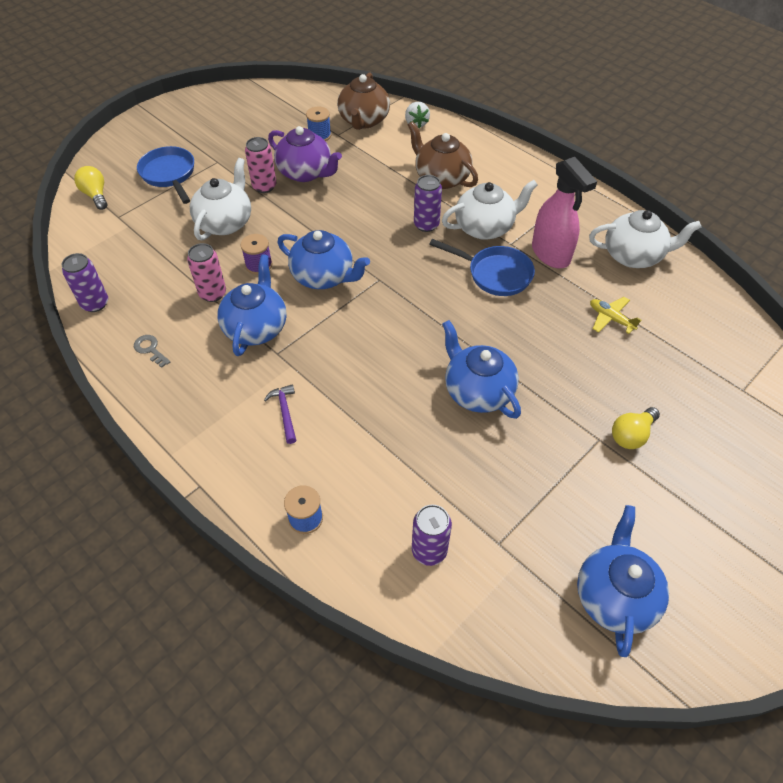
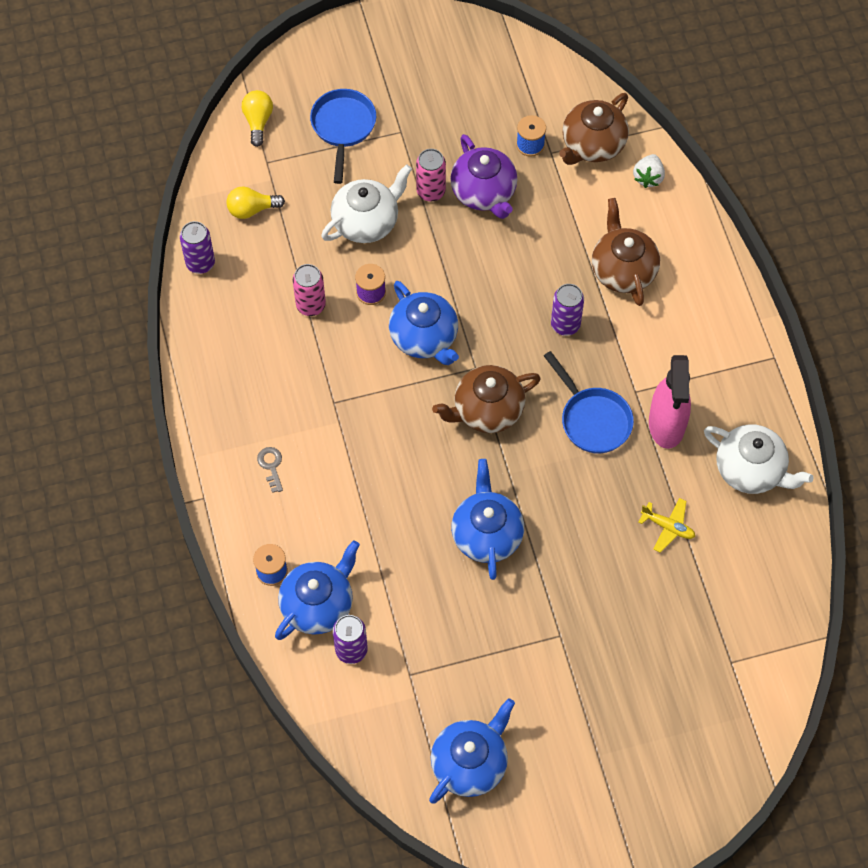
camera: 30 degrees right, 10 degrees up
grey key [134,335,170,368] -> grey key moved to [257,447,283,493]
blue teapot [217,254,287,356] -> blue teapot moved to [275,540,360,640]
purple hammer [264,384,296,444] -> none
white teapot [442,180,538,240] -> none
yellow plane [590,297,641,334] -> yellow plane turned 135 degrees clockwise [638,498,695,553]
yellow light bulb [612,407,660,449] -> yellow light bulb moved to [226,187,285,219]
none -> brown teapot [432,365,541,433]

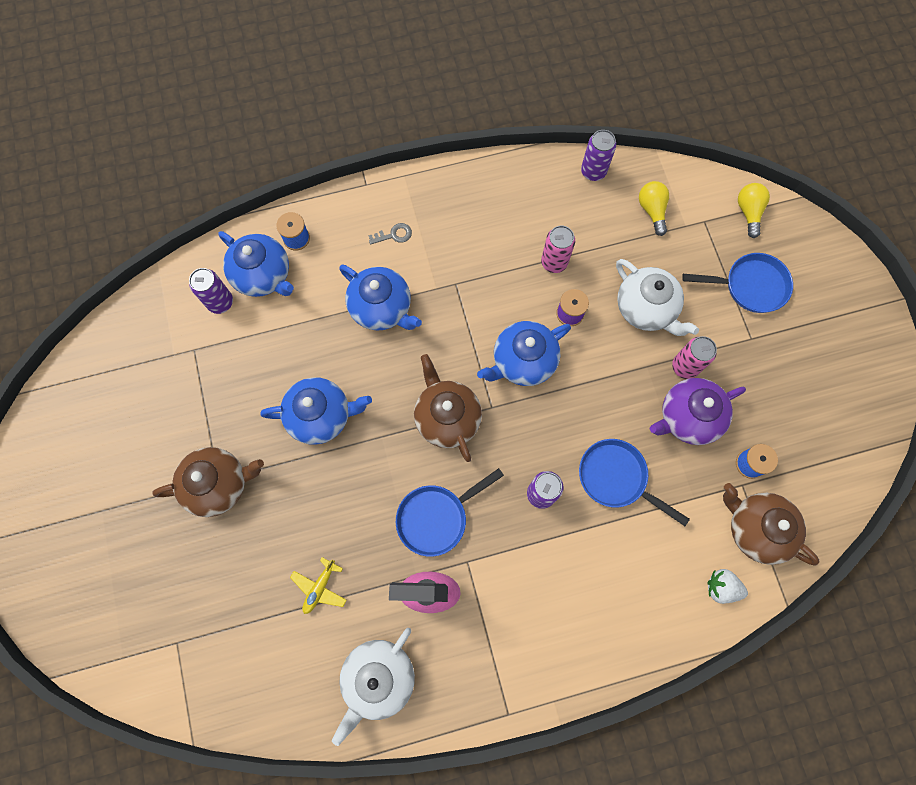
camera: 90 degrees right, 10 degrees up
yellow light bulb [242,90,273,147] -> yellow light bulb turned 90 degrees counterclockwise [738,183,770,238]
blue teapot [429,698,515,804] -> blue teapot moved to [339,264,422,331]
brown teapot [592,198,660,306] -> brown teapot moved to [152,447,264,517]
none -> blue pan [579,439,690,526]

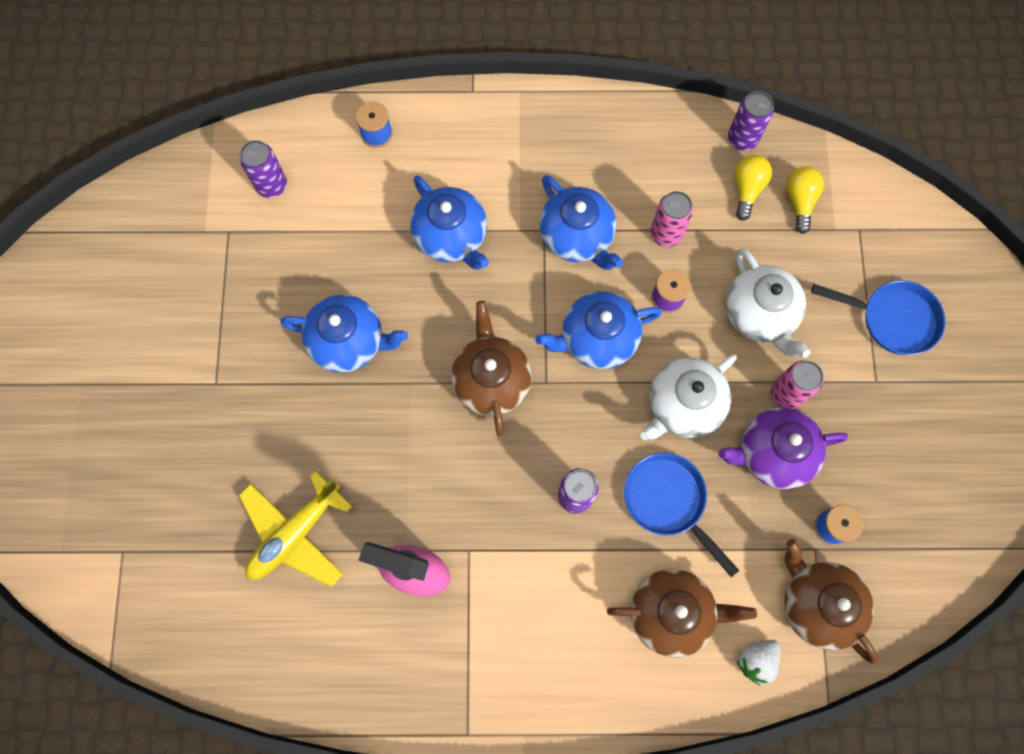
camera: 15 degrees right, 0 degrees up
brown teapot [152,447,264,517] -> brown teapot moved to [607,569,757,658]
blue teapot [218,231,294,297] -> blue teapot moved to [539,175,623,270]
yellow plane [290,557,347,614] -> yellow plane [239,471,353,587], size x1.85
white teapot [332,628,415,746] -> white teapot moved to [640,354,737,441]
grey key [369,223,412,245] -> none
blue pan [396,468,504,557] -> none
white strawberry [707,569,748,604] -> white strawberry turned 75 degrees counterclockwise [736,640,781,685]
yellow light bulb [738,183,770,238] -> yellow light bulb moved to [735,155,772,221]

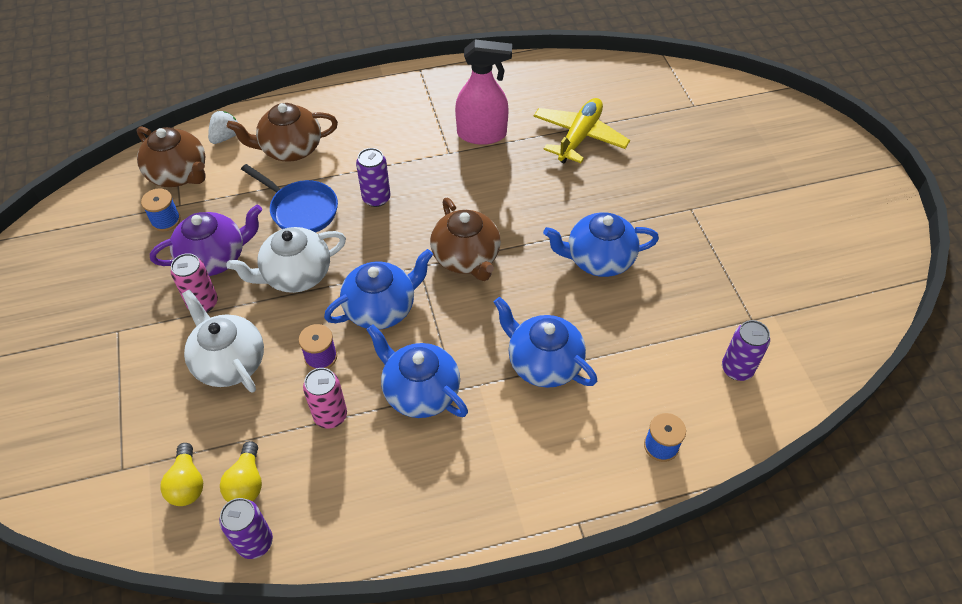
camera: 165 degrees right, 20 degrees down
white teapot [640,354,737,441] -> white teapot turned 150 degrees counterclockwise [227,227,346,293]
blue pan [811,280,945,355] -> none

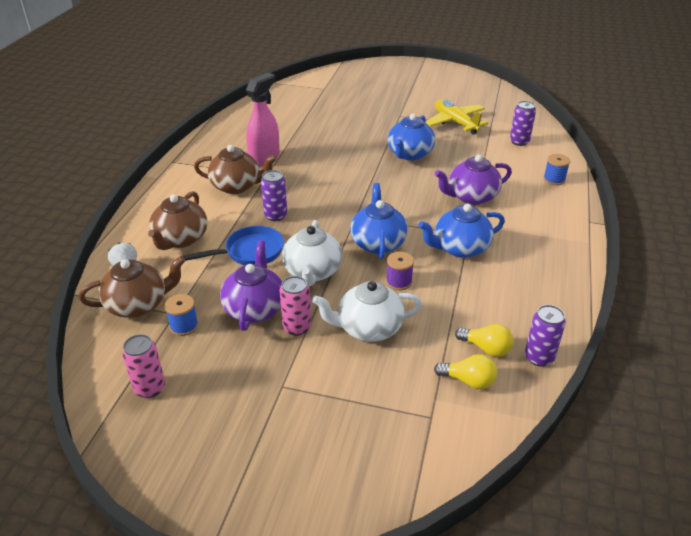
camera: 60 degrees left, 15 degrees down
pink can [303,368,347,429] -> pink can moved to [122,334,165,398]
brown teapot [430,198,501,281] -> brown teapot moved to [194,145,277,194]
blue teapot [494,297,597,388] -> purple teapot [435,154,512,205]
yellow plane [533,98,630,163] -> yellow plane moved to [426,100,488,135]

